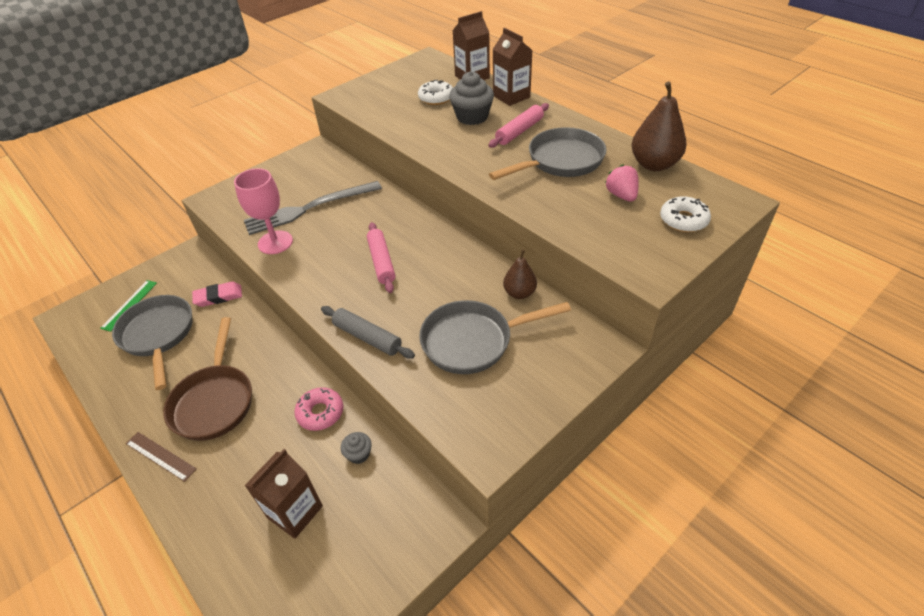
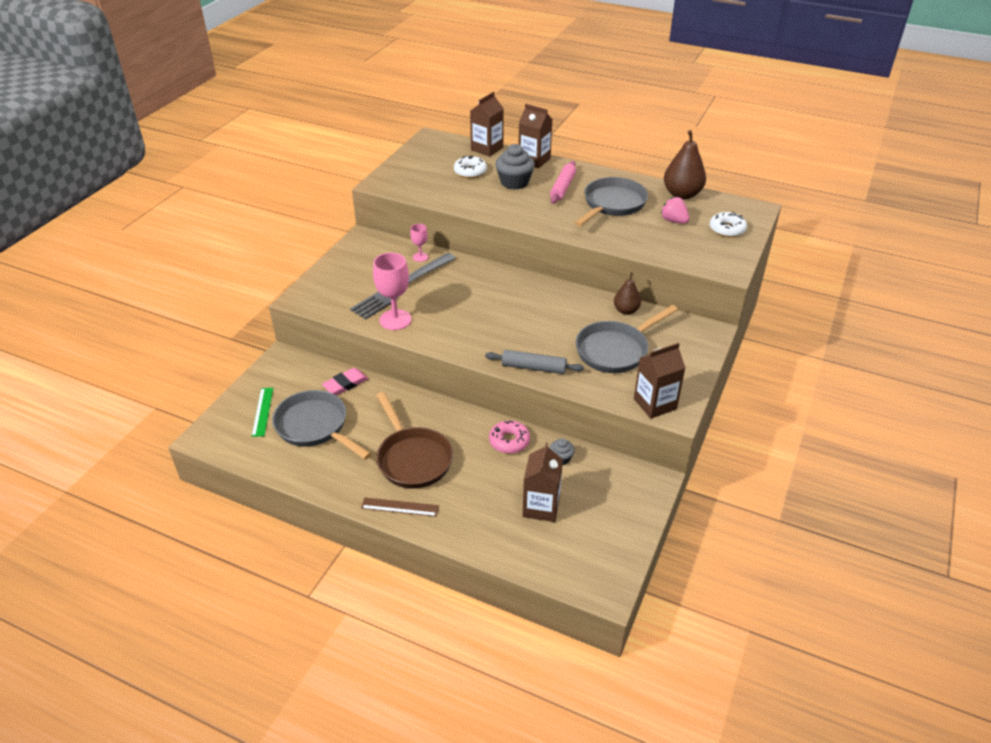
camera: 25 degrees left, 5 degrees down
pink rolling pin [367,222,395,293] -> none
none -> pink goblet [410,224,428,262]
none -> brown carton [634,343,685,419]

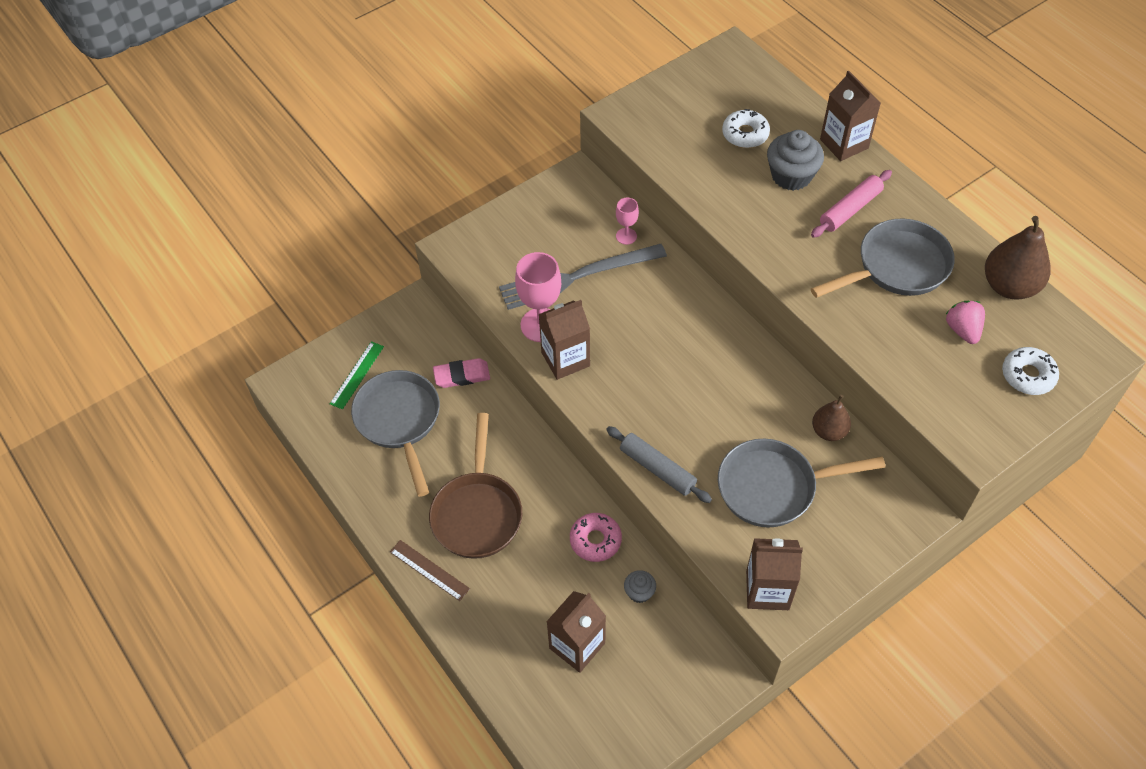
camera: 30 degrees right, 15 degrees up
brown carton [470,92,504,157] -> brown carton moved to [539,300,590,380]

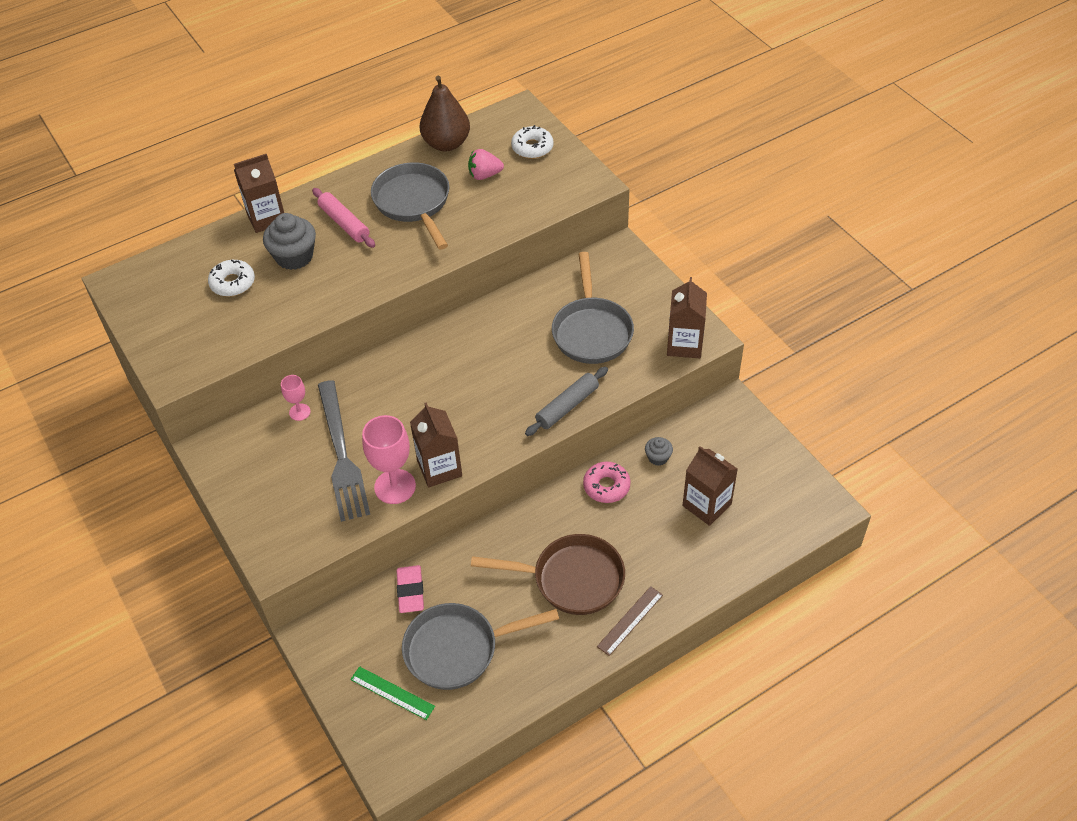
camera: 85 degrees left, 5 degrees down
brown pear [812,395,851,441] -> none

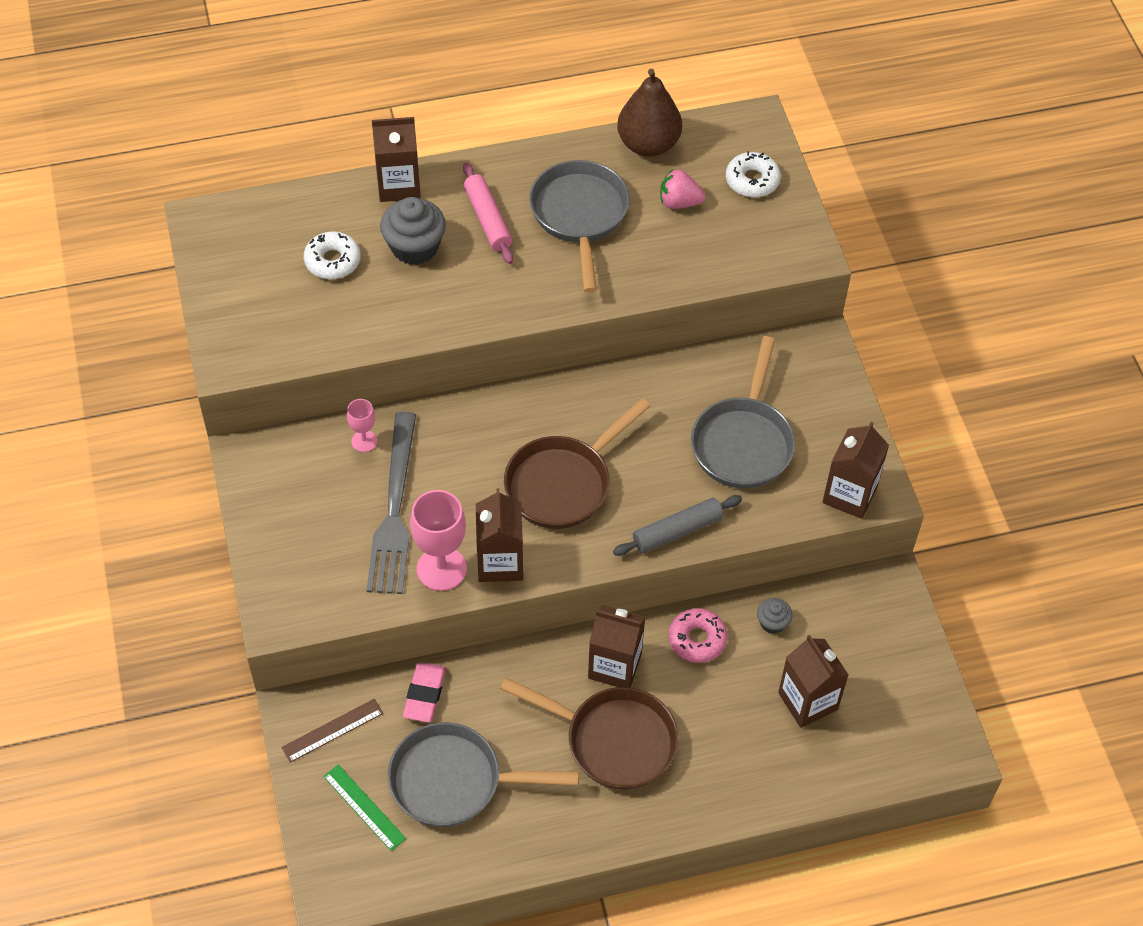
camera: 15 degrees right, 5 degrees up
brown ruler [597,586,663,656] -> brown ruler moved to [281,699,383,763]
none -> brown pan [504,398,650,529]
none -> brown carton [588,605,645,688]

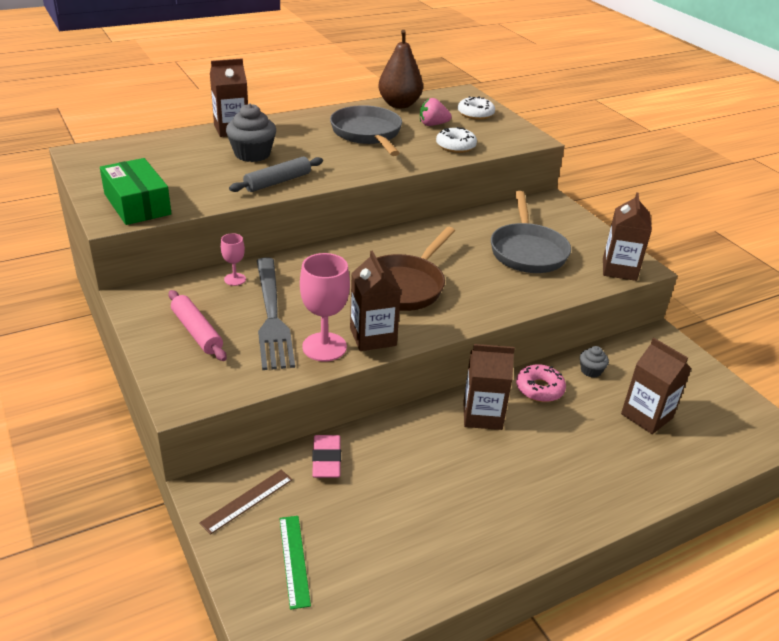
camera: 15 degrees left, 20 degrees down
white donut [304,231,361,279] -> white donut moved to [436,127,477,153]
green ruler [323,764,406,851] -> green ruler turned 45 degrees clockwise [279,516,311,610]
grey pan [388,722,579,827] -> none
pink rolling pin [463,162,514,264] -> pink rolling pin moved to [168,290,227,361]
brown pan [500,678,679,790] -> none
grey rolling pin [613,495,742,556] -> grey rolling pin moved to [229,157,323,192]
none -> green box [100,158,172,225]

